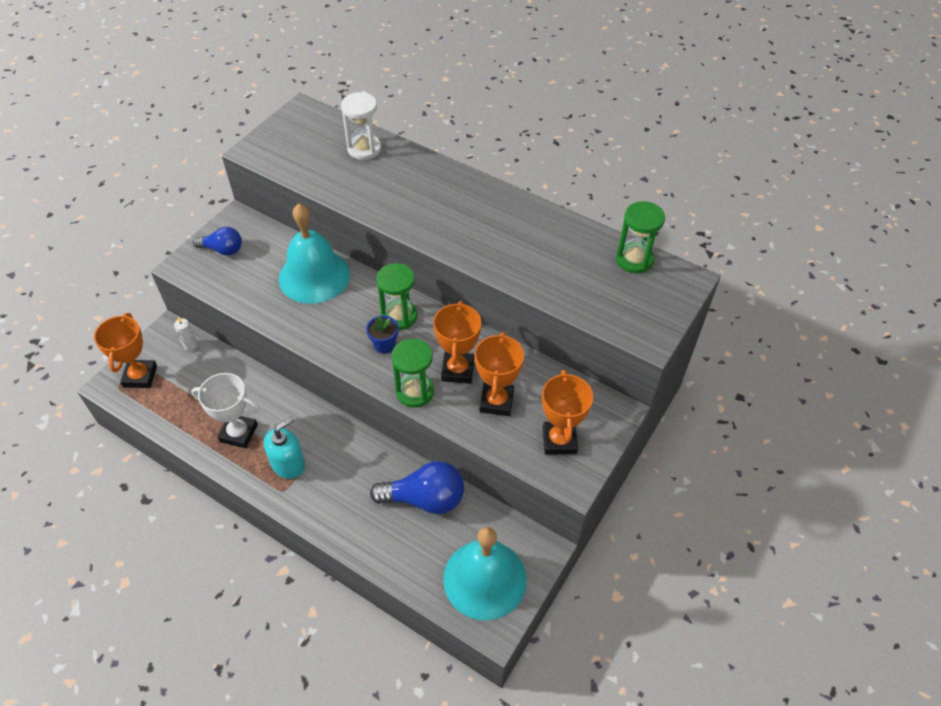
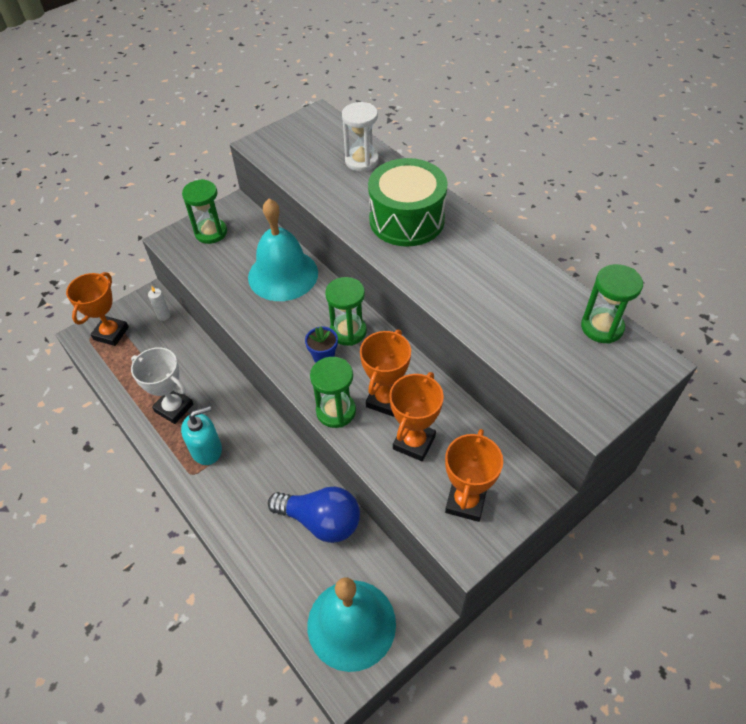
camera: 20 degrees right, 0 degrees up
blue light bulb [193,227,242,255] -> green hourglass [182,179,227,244]
none -> green drum [368,158,448,247]

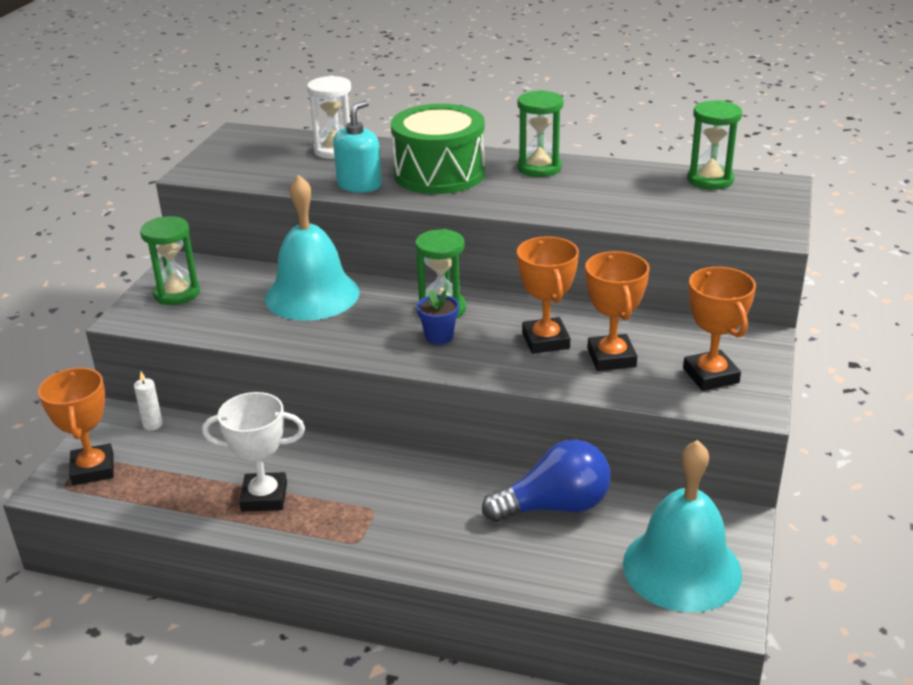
camera: 35 degrees left, 20 degrees down
turquoise soap dispenser [181,406,222,465] -> turquoise soap dispenser moved to [333,100,382,193]
green hourglass [310,357,356,428] -> green hourglass moved to [517,90,564,177]

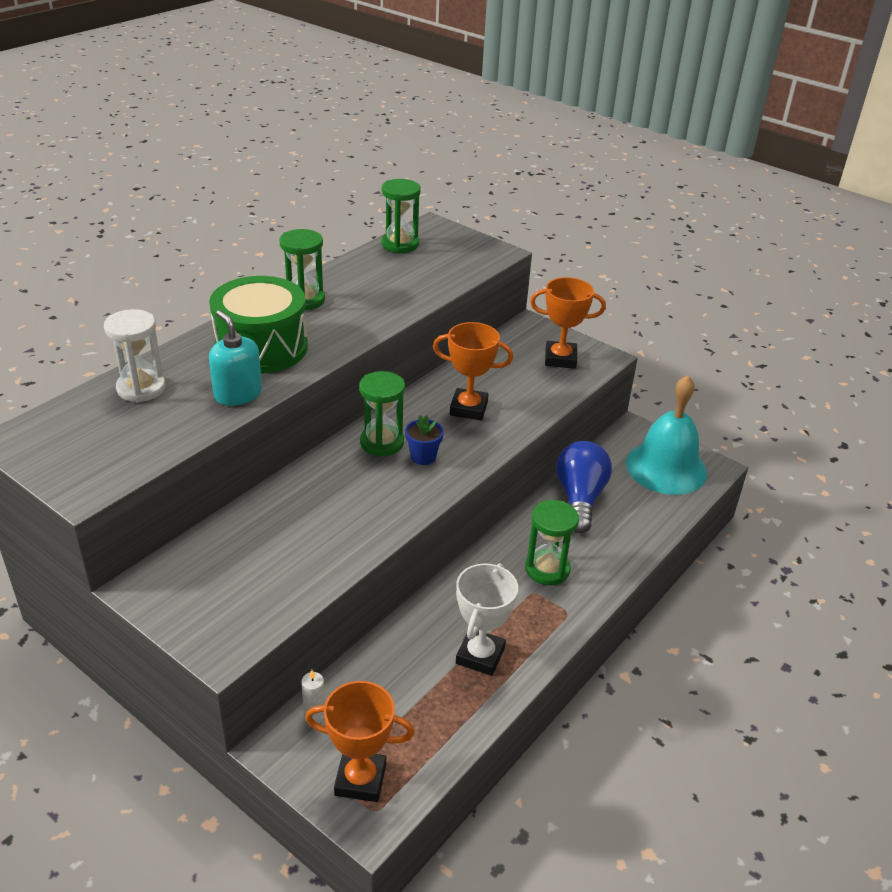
camera: 70 degrees left, 5 degrees up
green hourglass [140,216,200,305] -> green hourglass moved to [525,500,579,585]
turquoise bell [265,175,360,321] -> none
orange trophy [585,251,650,371] -> none

